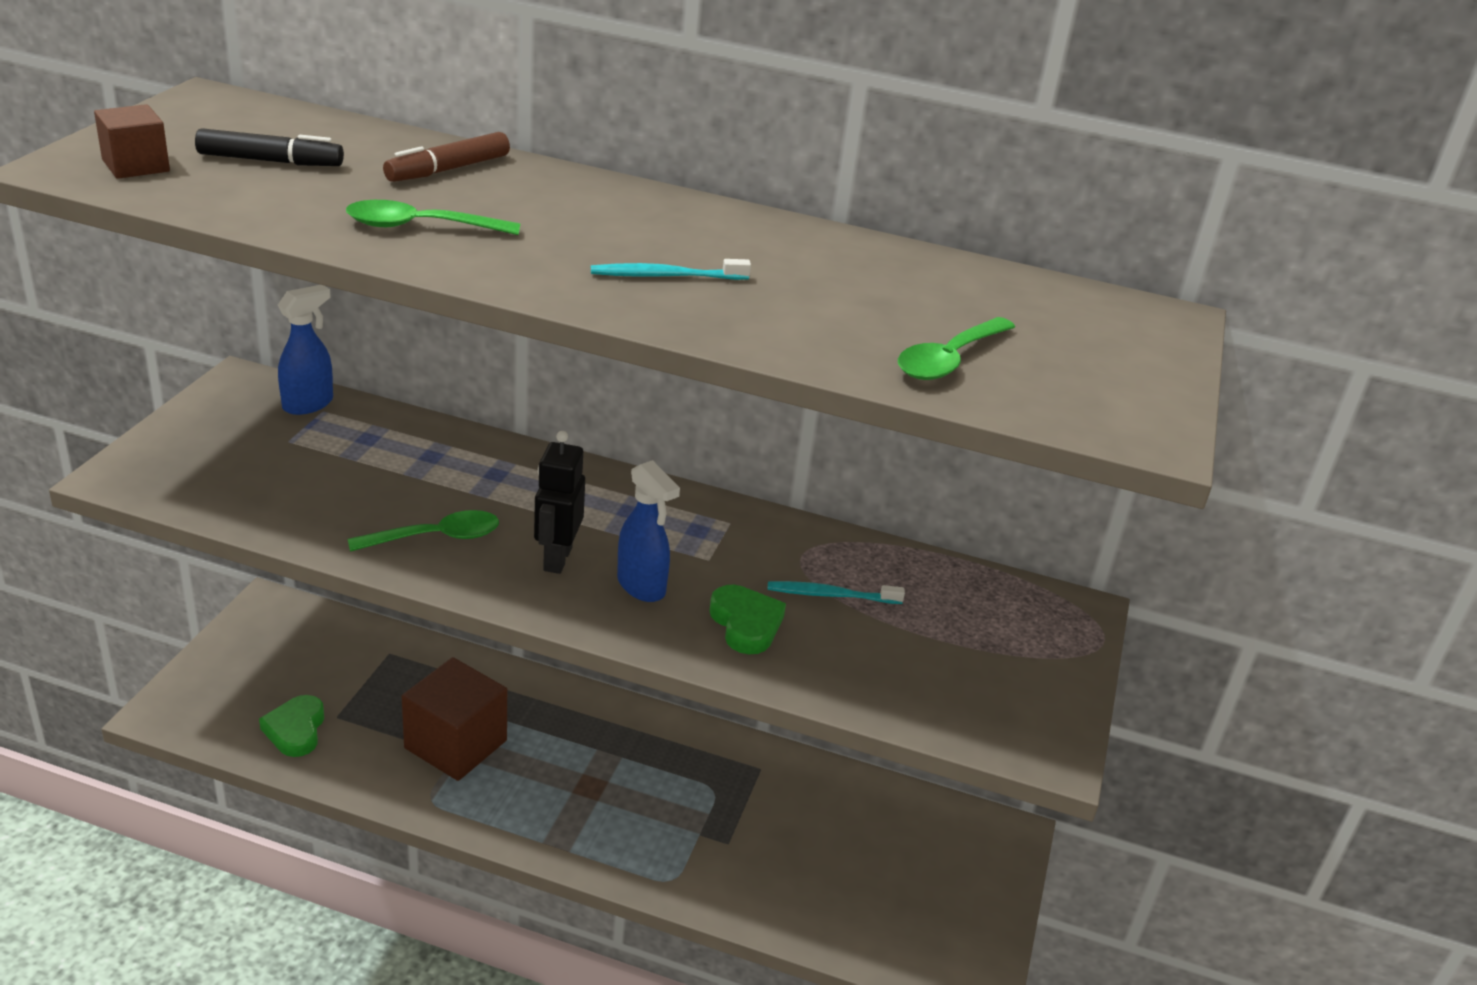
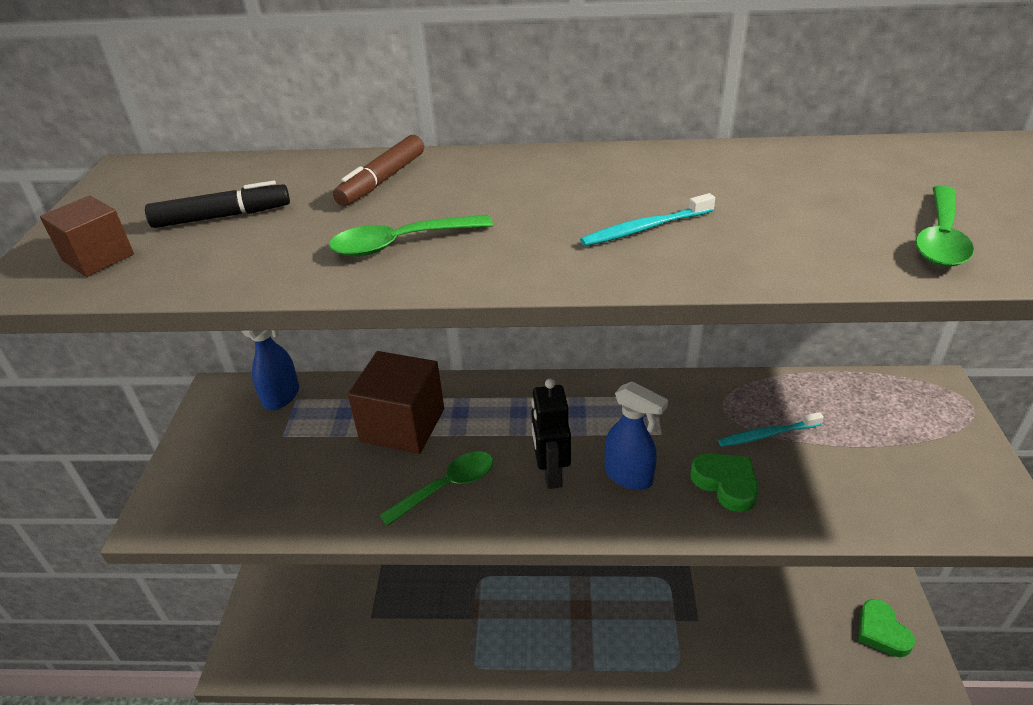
camera: 10 degrees left, 5 degrees up
green heart [259,695,324,757] -> green heart moved to [858,599,915,657]
brown cube [402,657,507,781] -> brown cube moved to [348,351,444,454]

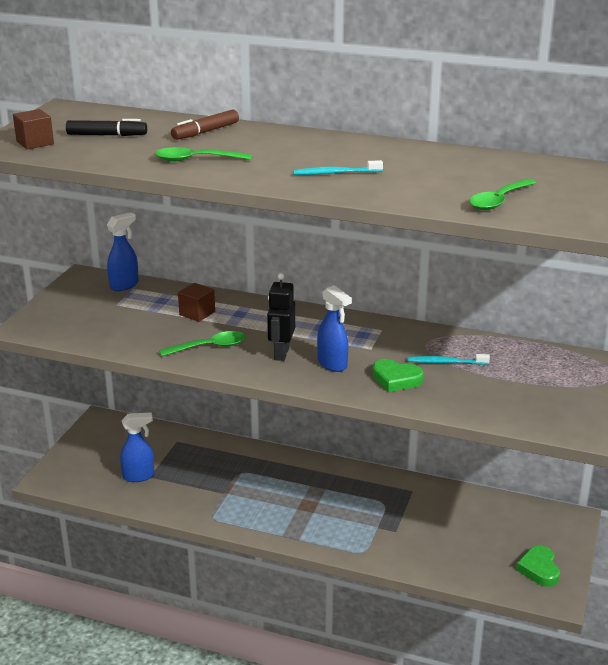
camera: 15 degrees right, 10 degrees down
brown cube [348,351,444,454] -> brown cube [178,283,215,322], size x0.55
green heart [690,453,759,512] -> green heart turned 135 degrees clockwise [372,359,423,392]
none -> blue spray bottle [120,413,154,482]

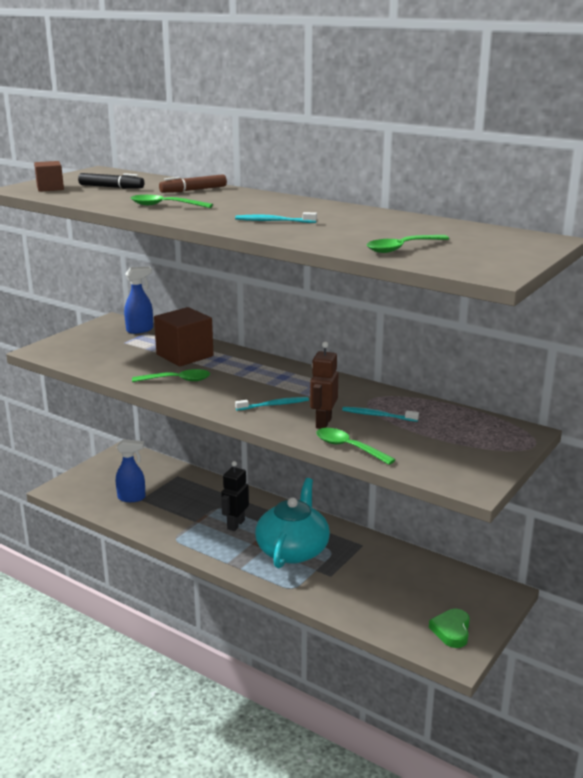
camera: 15 degrees right, 5 degrees down
brown cube [178,283,215,322] -> brown cube [154,307,214,367], size x1.81
black robot [267,273,295,361] -> black robot moved to [221,461,249,531]
blue spray bottle [317,285,352,372] -> turquoise toothbrush [235,397,309,410]
green heart [372,359,423,392] -> brown robot [310,342,338,429]
none -> turquoise teapot [255,478,330,568]
none -> green spoon [316,428,395,465]

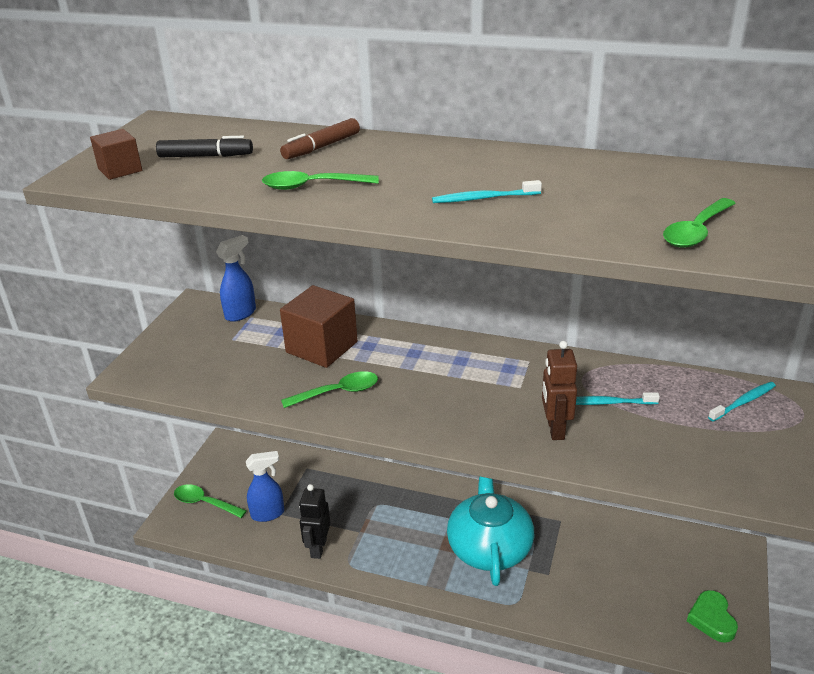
camera: 15 degrees left, 10 degrees up
black robot [221,461,249,531] -> black robot moved to [299,484,331,559]
turquoise toothbrush [235,397,309,410] -> turquoise toothbrush moved to [708,382,776,422]
green spoon [316,428,395,465] -> green spoon moved to [174,484,247,518]

